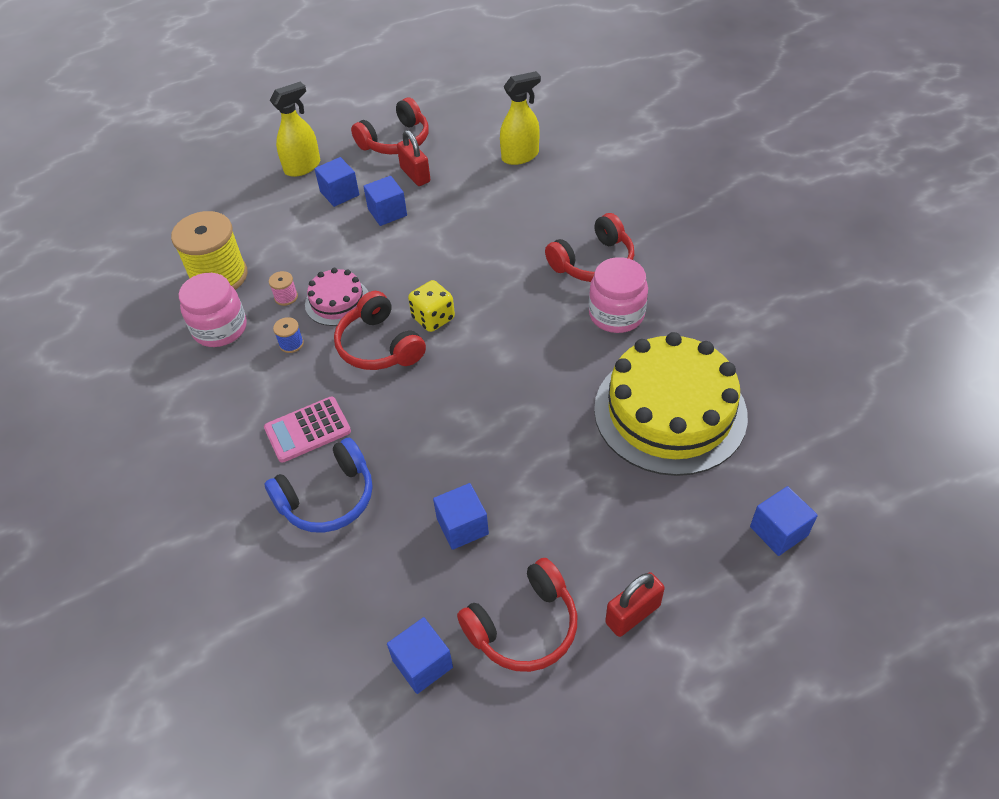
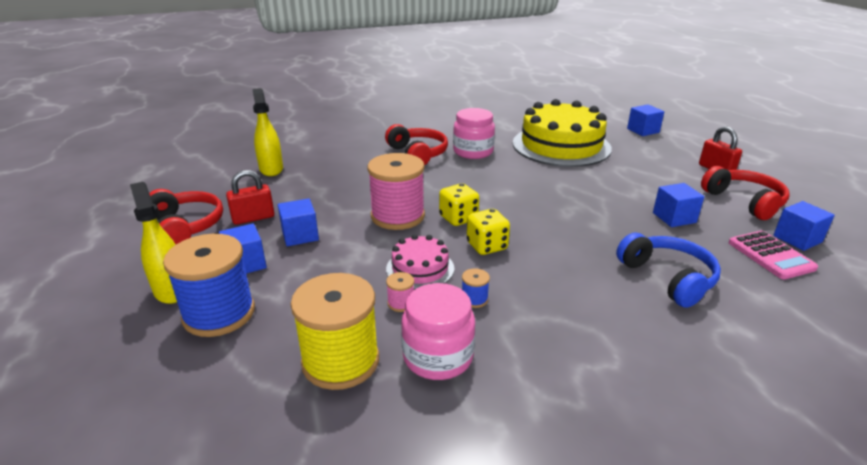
camera: 85 degrees left, 20 degrees down
pink calculator [264,397,351,463] -> pink calculator moved to [729,231,818,279]
red headphones [334,291,426,370] -> yellow dice [467,209,510,255]
none -> blue spool [163,234,255,337]
none -> pink spool [368,153,425,230]

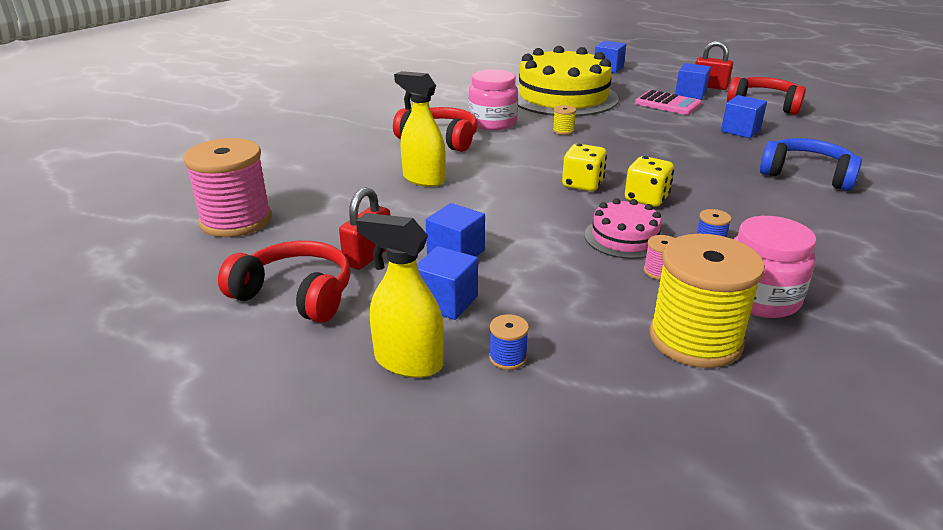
camera: 35 degrees left, 0 degrees up
blue spool [163,234,255,337] -> blue spool [489,314,529,370], size x0.40
yellow spray bottle [252,88,283,176] -> yellow spray bottle moved to [394,71,446,187]
pink spool [368,153,425,230] -> pink spool moved to [183,138,272,237]
pink calculator [729,231,818,279] -> pink calculator moved to [635,90,702,115]
blue cube [773,201,835,251] -> blue cube moved to [675,63,711,100]
none -> yellow spool [553,105,576,135]

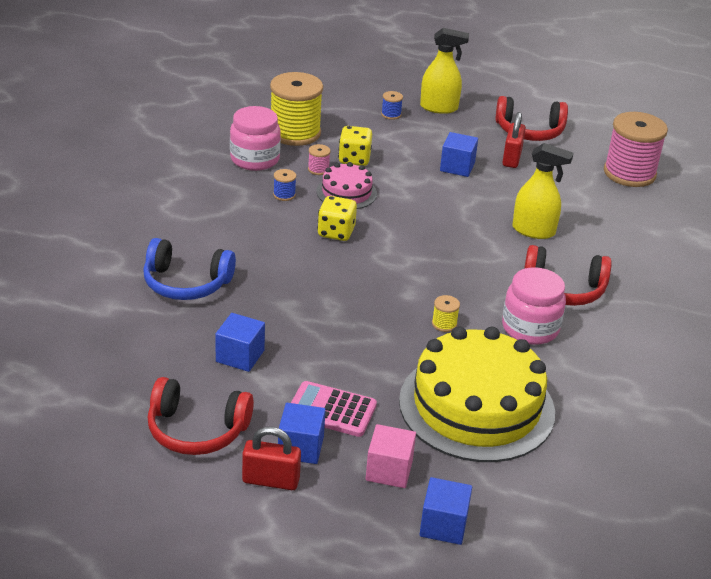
camera: 160 degrees right, 5 degrees up
blue cube [417,246,478,320] -> none
yellow dice [562,144,607,191] -> yellow dice moved to [338,126,372,166]
none -> pink cube [366,424,416,488]

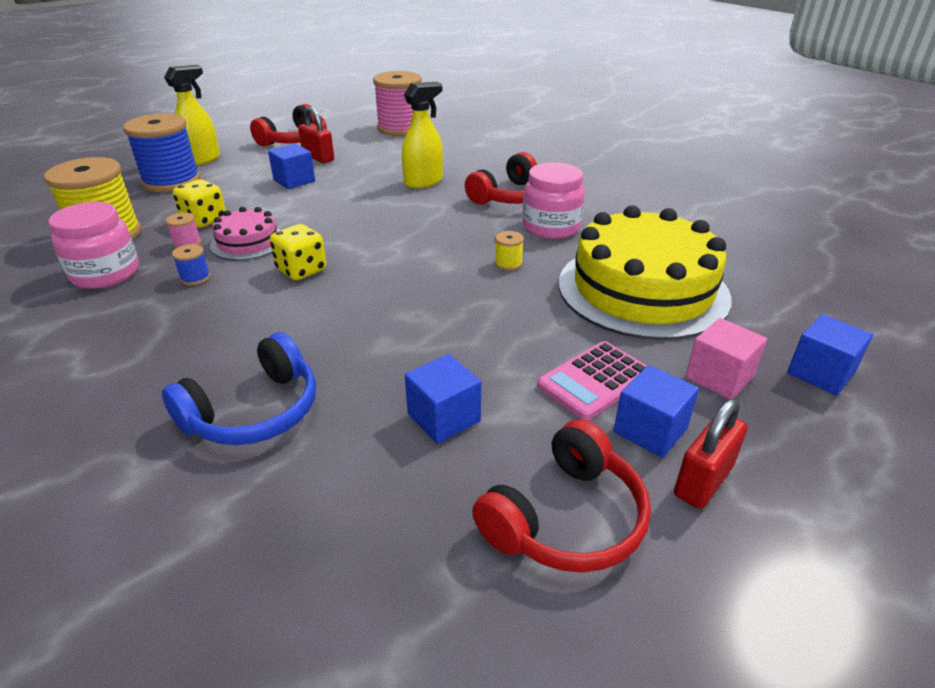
camera: 55 degrees left, 0 degrees up
blue spool [381,91,403,120] -> blue spool [123,113,200,192], size x2.48

